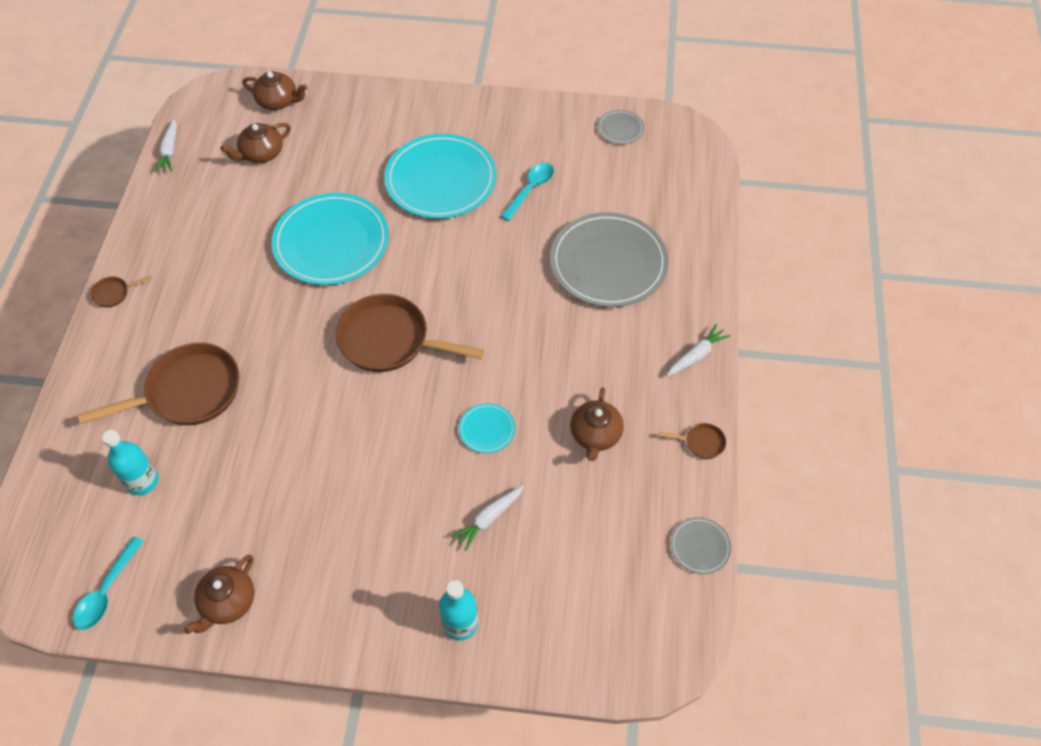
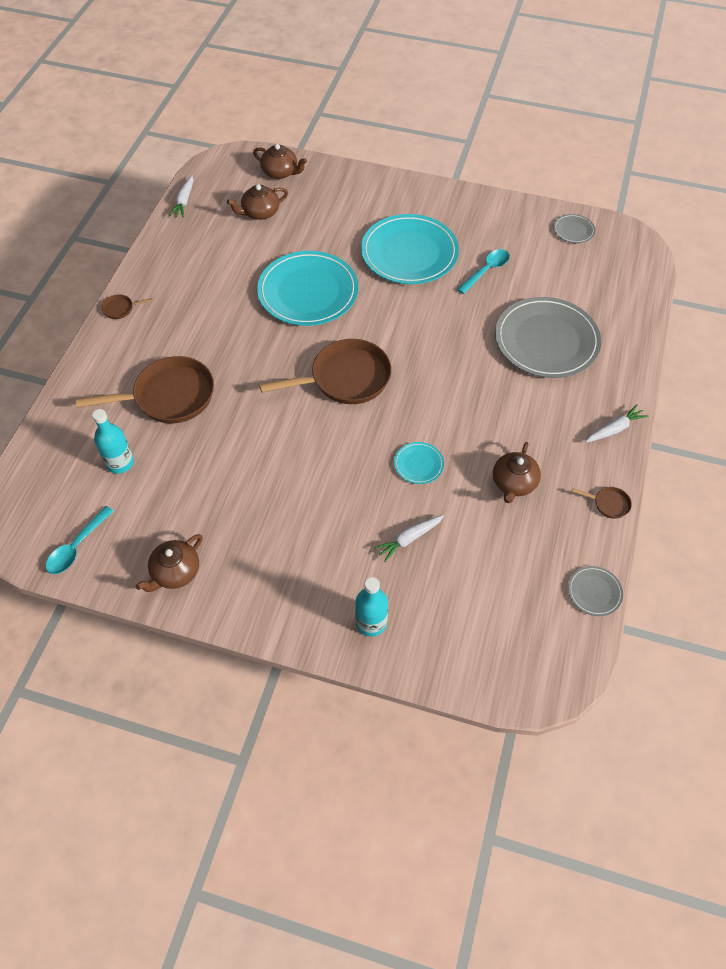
camera: 10 degrees right, 0 degrees up
brown pan [336,294,485,372] -> brown pan turned 135 degrees clockwise [259,339,392,404]

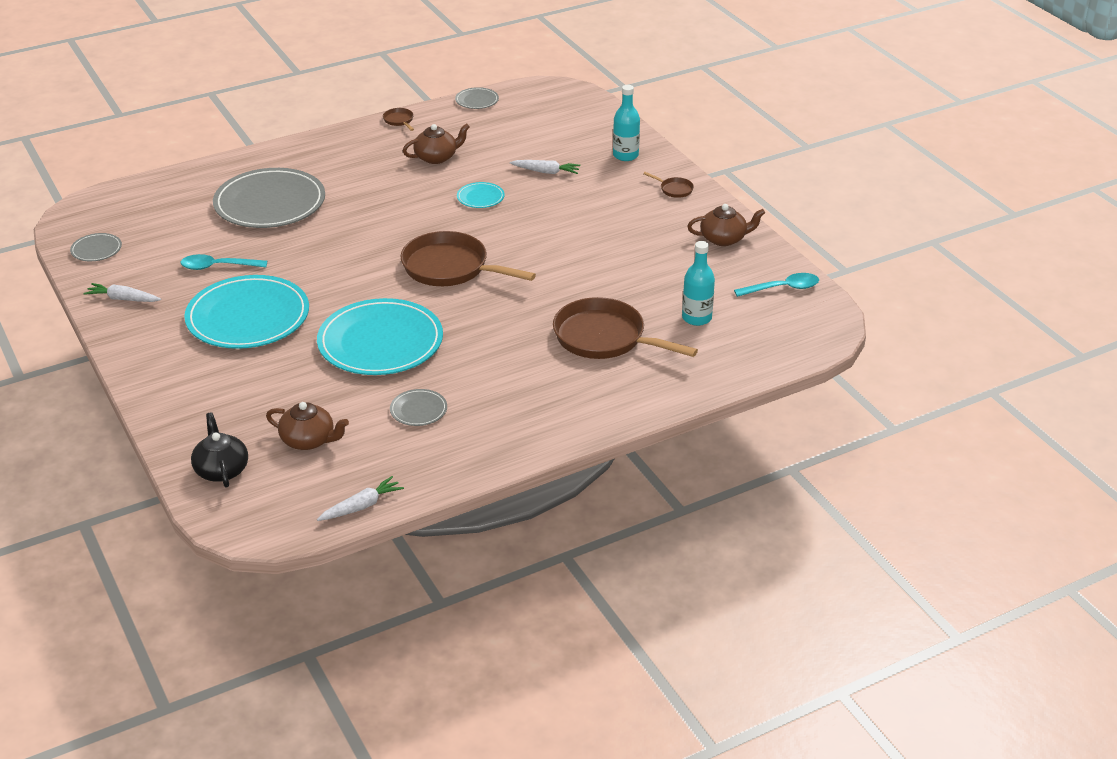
camera: 135 degrees left, 20 degrees down
brown pan [101,294,153,319] -> brown pan moved to [643,172,694,198]
brown teapot [253,144,307,179] -> black teapot [191,412,248,488]
white carrot [585,404,648,443] -> white carrot moved to [83,283,161,302]
none -> grey plate [390,389,447,426]

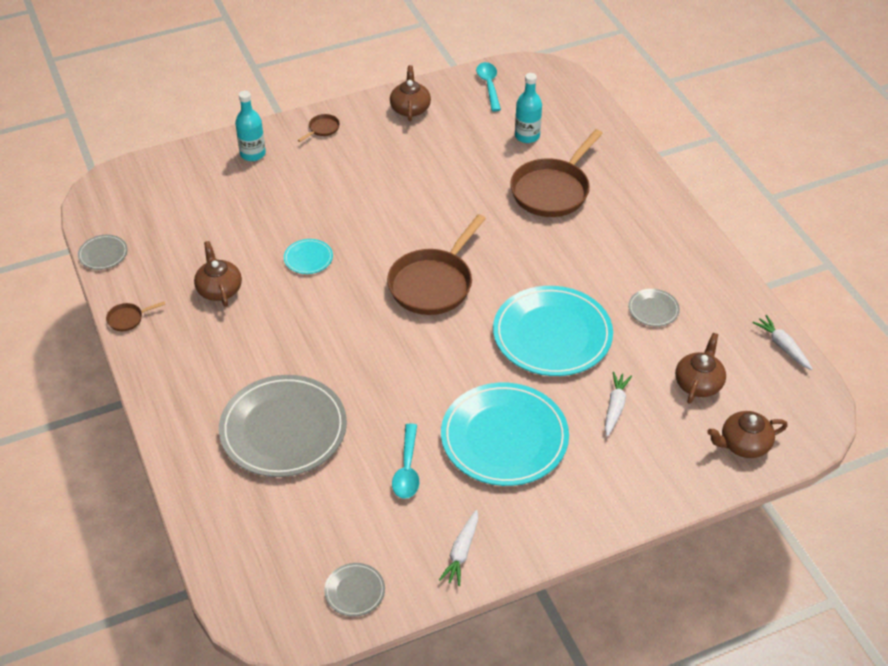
camera: 85 degrees left, 10 degrees up
black teapot [191,412,248,488] -> brown teapot [707,411,788,458]
white carrot [510,160,581,174] -> white carrot moved to [605,372,632,437]

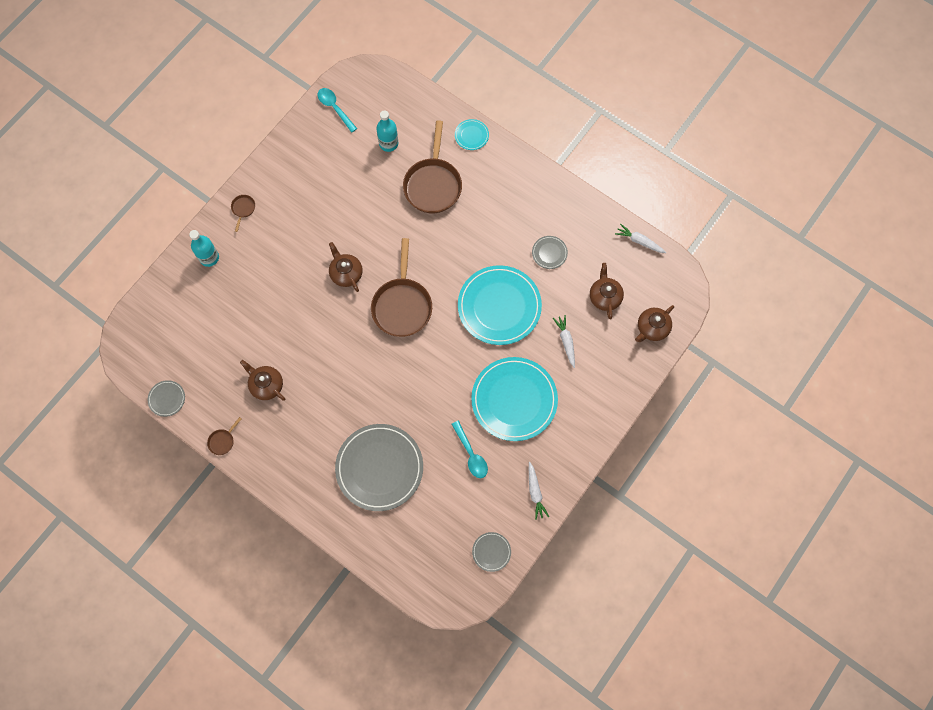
camera: 30 degrees left, 25 degrees up
turquoise plate [284,239,333,274] -> turquoise plate moved to [455,119,489,150]
brown teapot [390,65,431,121] -> brown teapot moved to [329,242,363,292]

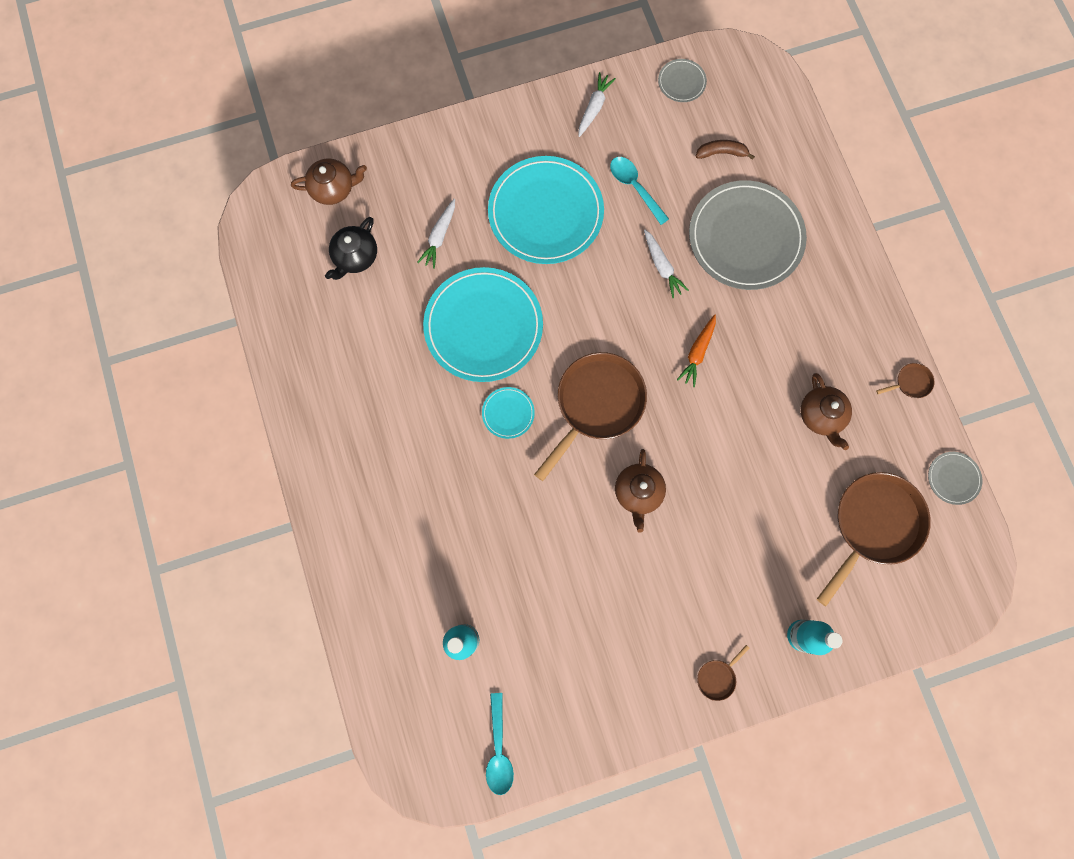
camera: 145 degrees left, 5 degrees up
brown pan [403,120,462,213] -> brown pan moved to [817,472,931,606]
turquoise spoon [452,421,488,478] -> turquoise spoon turned 45 degrees counterclockwise [610,157,669,225]
turquoise plate [455,119,489,150] -> turquoise plate moved to [482,387,535,439]
grey plate [532,236,568,269] -> none
brown teapot [590,263,624,319] -> black teapot [325,217,377,280]
white carrot [615,224,666,253] -> white carrot moved to [644,230,689,298]
none -> orange carrot [677,314,716,387]
none -> brown banana [696,140,755,160]

